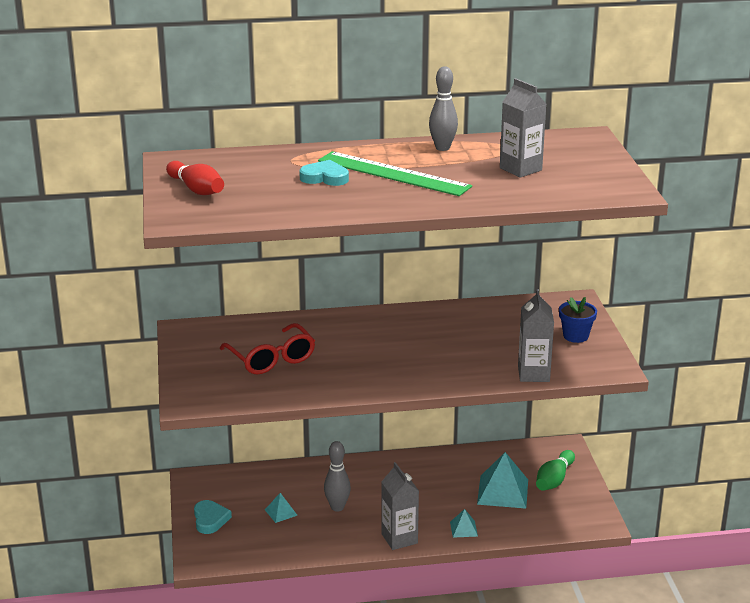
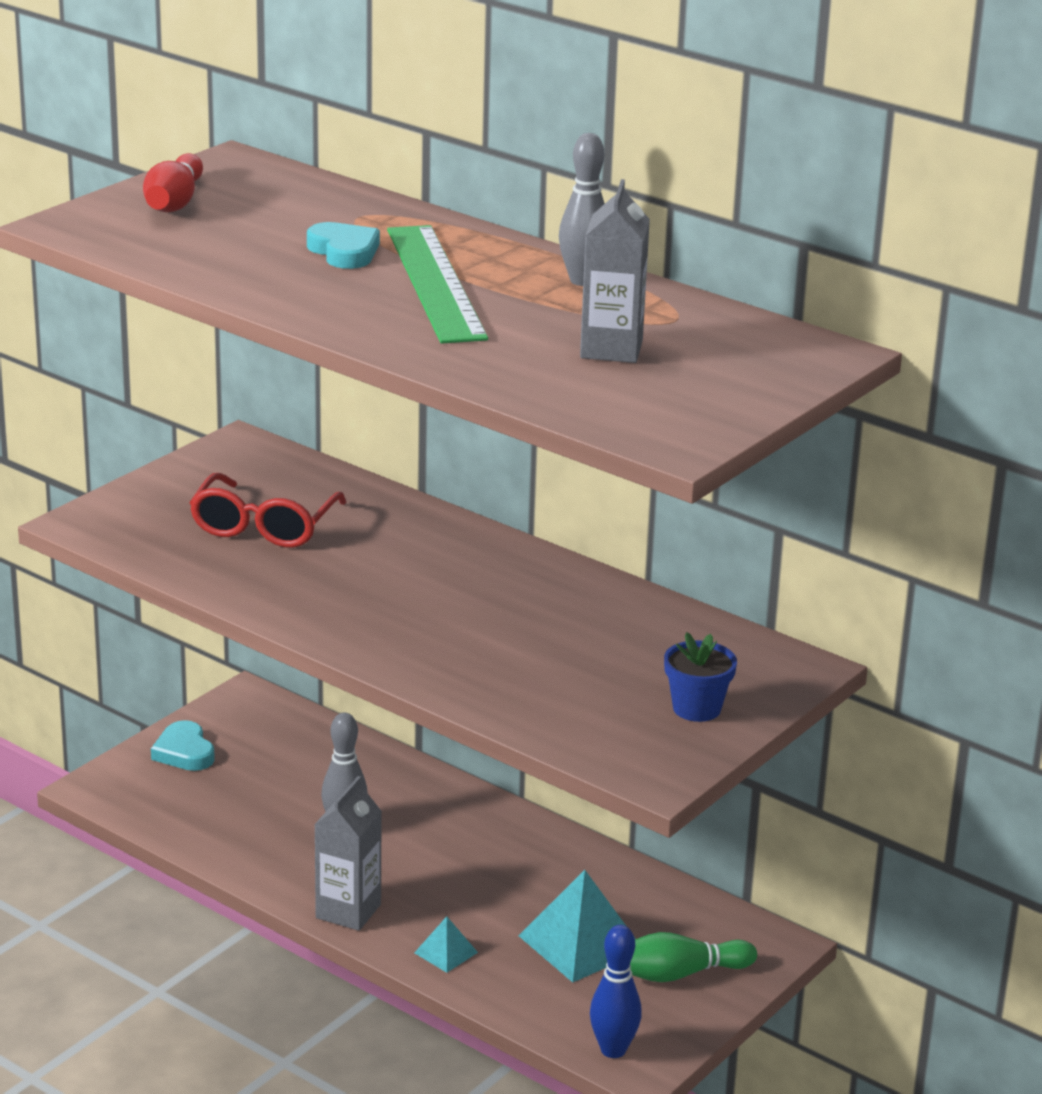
camera: 45 degrees right, 0 degrees up
turquoise heart [194,500,232,534] -> turquoise heart turned 120 degrees clockwise [151,720,215,771]
turquoise pyramid [265,493,297,523] -> none
grey carton [518,289,554,382] -> none
none -> blue bowling pin [590,925,642,1058]

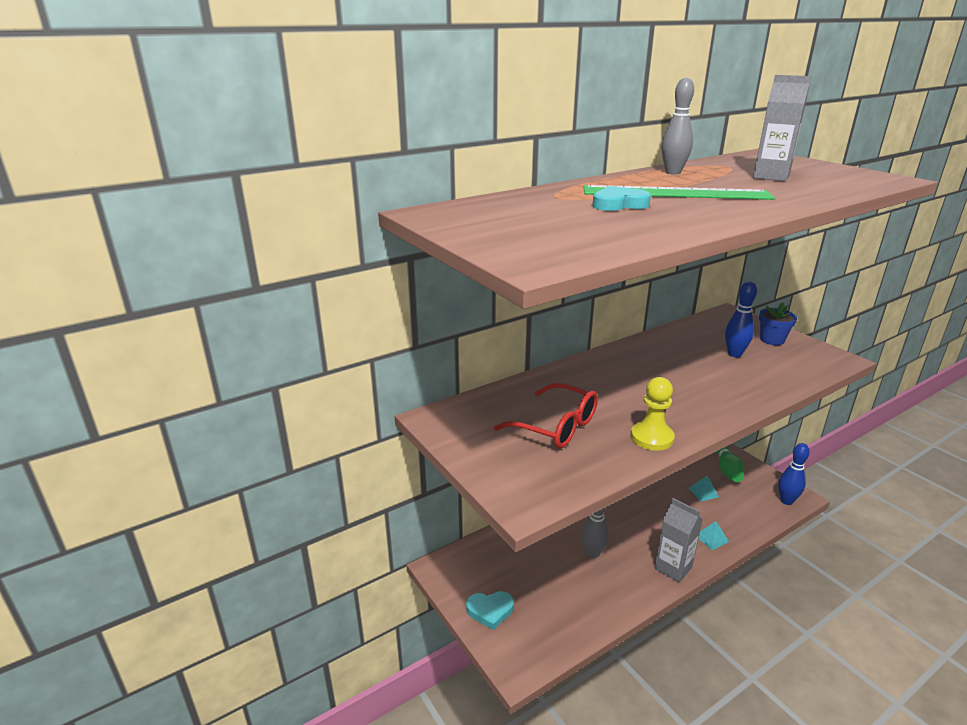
camera: 70 degrees left, 0 degrees up
red bowling pin [143,153,203,212] -> none
turquoise pyramid [519,870,636,982] -> turquoise pyramid [689,476,719,501], size x0.50
none -> yellow pawn [631,377,675,451]
none -> blue bowling pin [725,281,757,357]

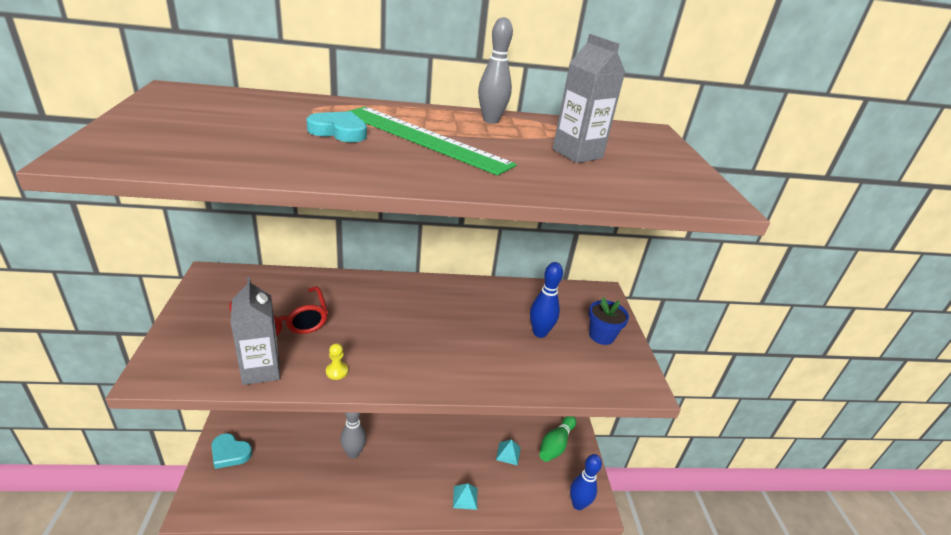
camera: 25 degrees right, 5 degrees up
yellow pawn [631,377,675,451] -> yellow pawn [326,343,348,380], size x0.51
grey carton [654,498,703,583] -> grey carton moved to [231,277,280,385]

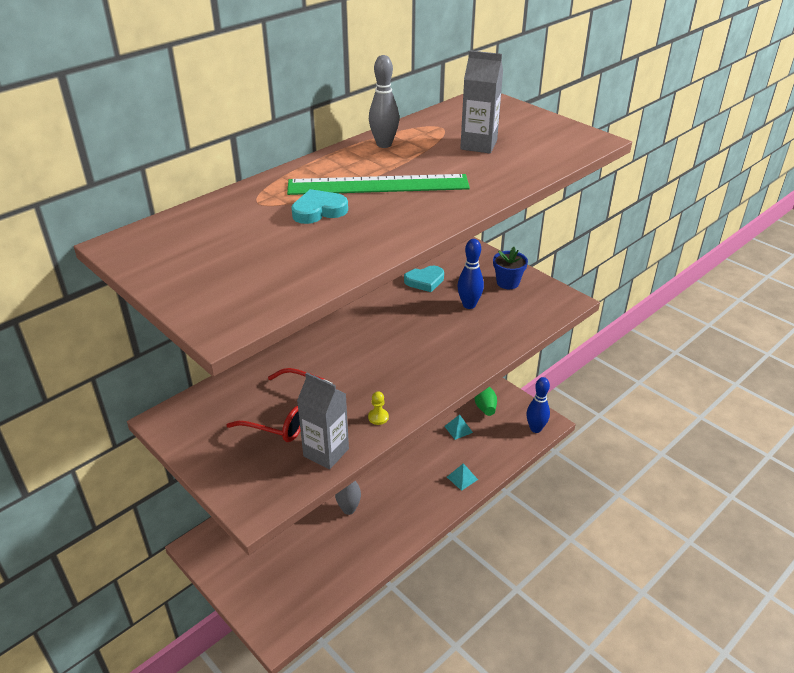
camera: 35 degrees left, 5 degrees up
turquoise heart [212,433,252,469] -> turquoise heart moved to [404,266,444,292]

